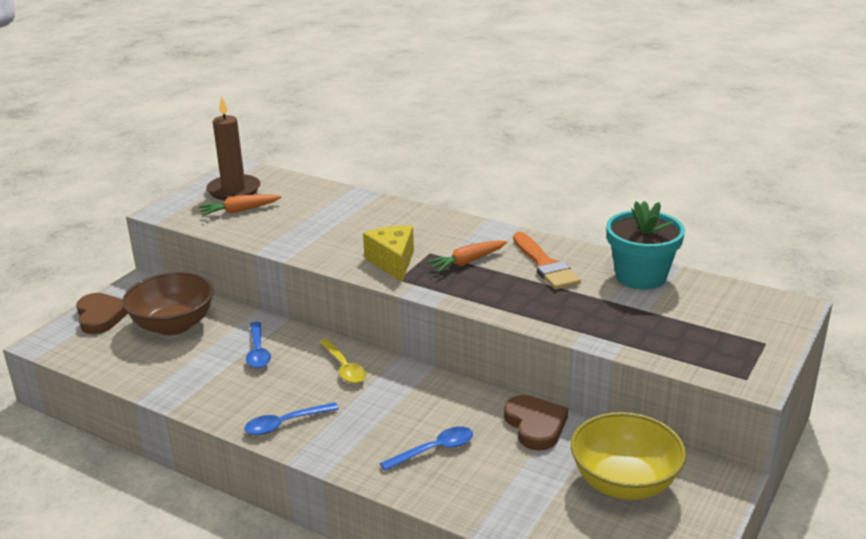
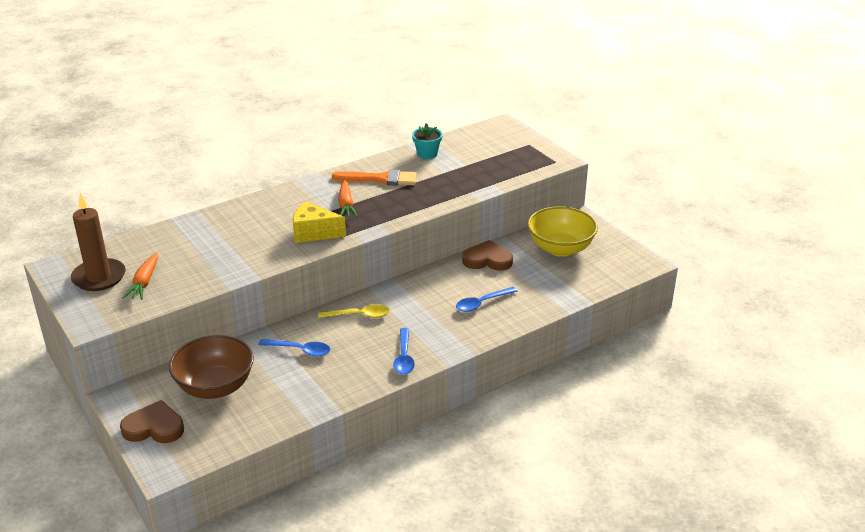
camera: 65 degrees left, 5 degrees up
blue spoon [380,427,473,471] -> blue spoon turned 120 degrees counterclockwise [456,287,517,312]
turquoise flower pot [606,201,685,290] -> turquoise flower pot [412,123,443,159], size x0.58

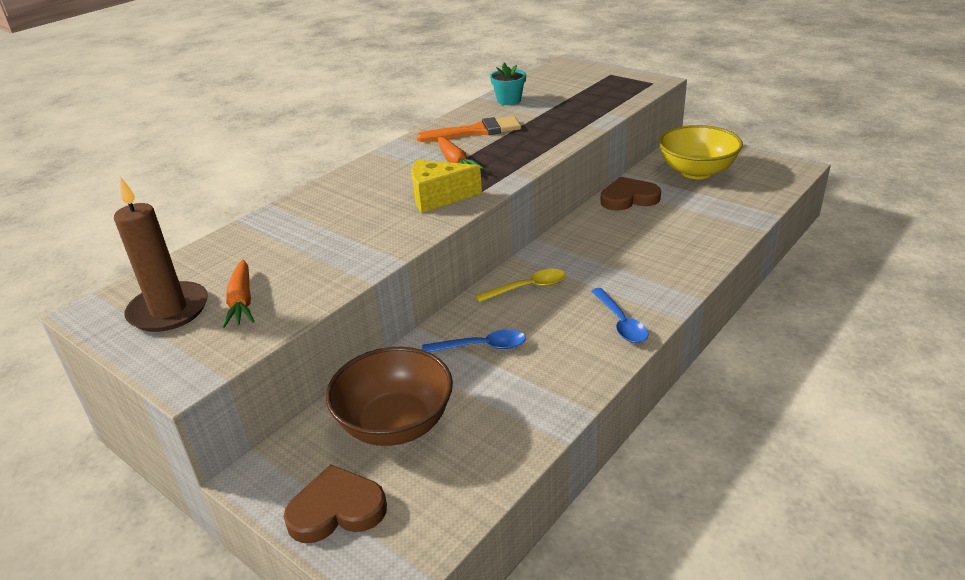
camera: 15 degrees left, 0 degrees up
blue spoon [456,287,517,312] -> none

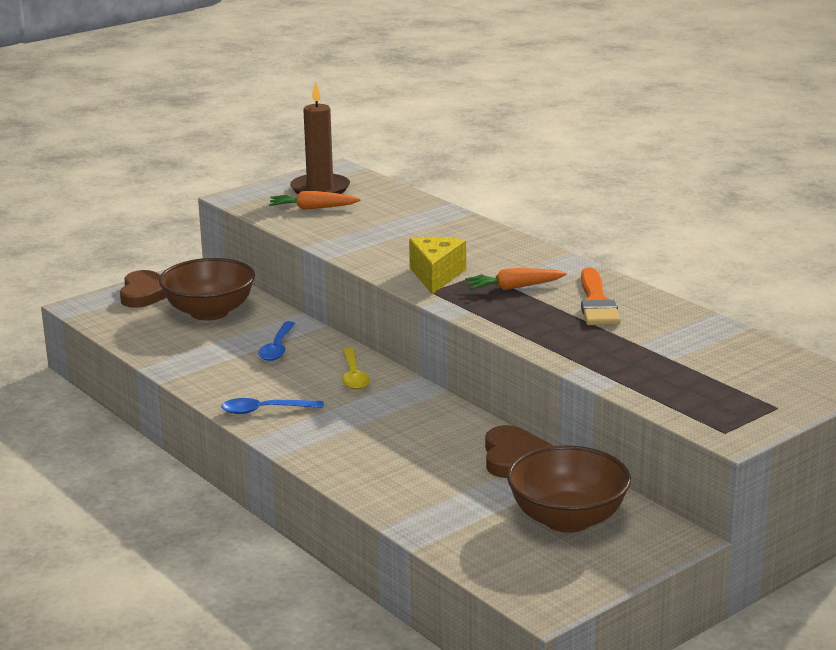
camera: 100 degrees right, 10 degrees down
turquoise flower pot [490,63,526,105] -> none
yellow bowl [658,125,743,179] -> brown bowl [507,445,631,533]

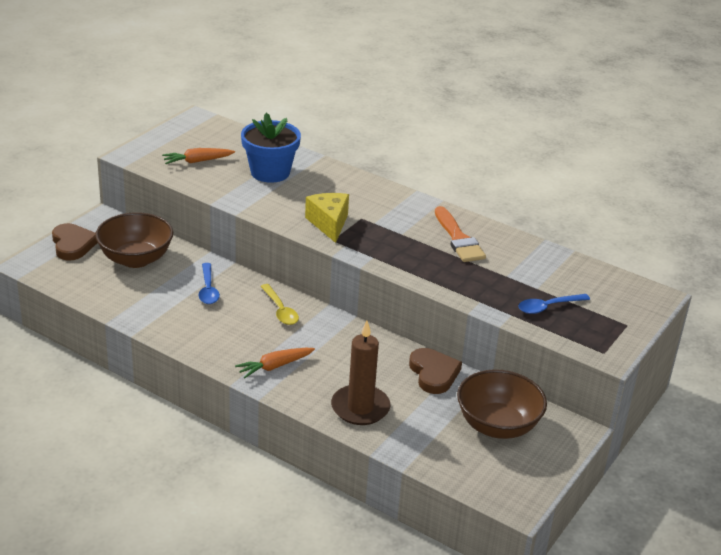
camera: 20 degrees left, 10 degrees up
blue spoon [221,398,324,414] -> blue spoon moved to [518,294,590,314]
brown candle [290,81,350,194] -> brown candle moved to [331,321,390,425]
orange carrot [465,268,567,290] -> orange carrot moved to [235,348,315,379]
none -> blue flower pot [241,113,301,183]

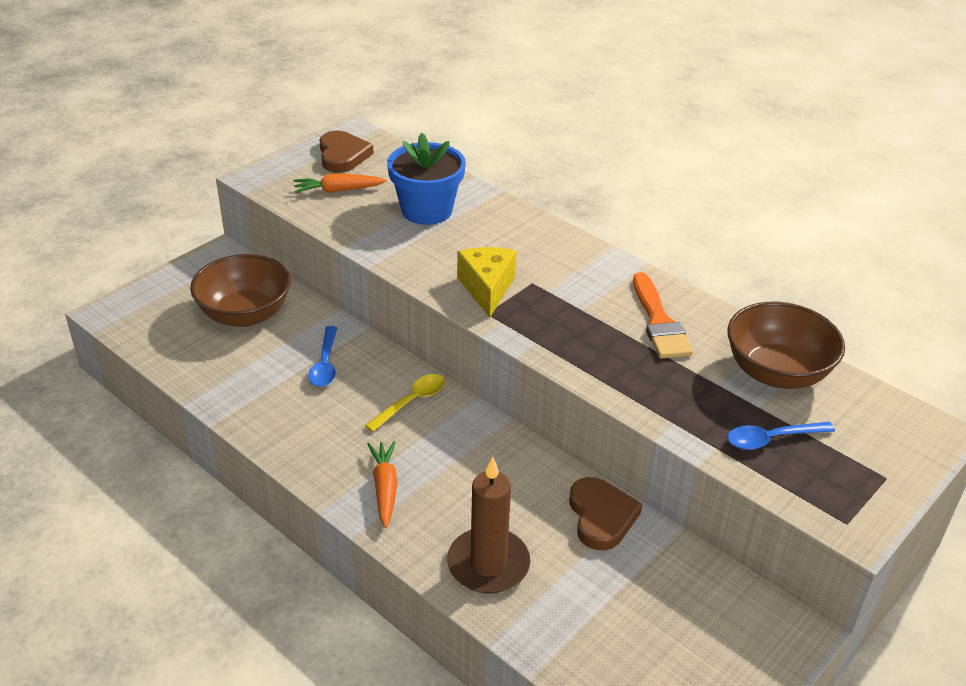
camera: 10 degrees right, 5 degrees up
brown heart [52,223,98,261] -> brown heart moved to [319,131,374,173]
orange carrot [235,348,315,379] -> orange carrot turned 105 degrees clockwise [367,441,397,528]
yellow spoon [261,284,299,325] -> yellow spoon turned 120 degrees counterclockwise [365,374,445,432]
brown bowl [457,369,547,439] -> brown bowl moved to [728,302,845,389]

